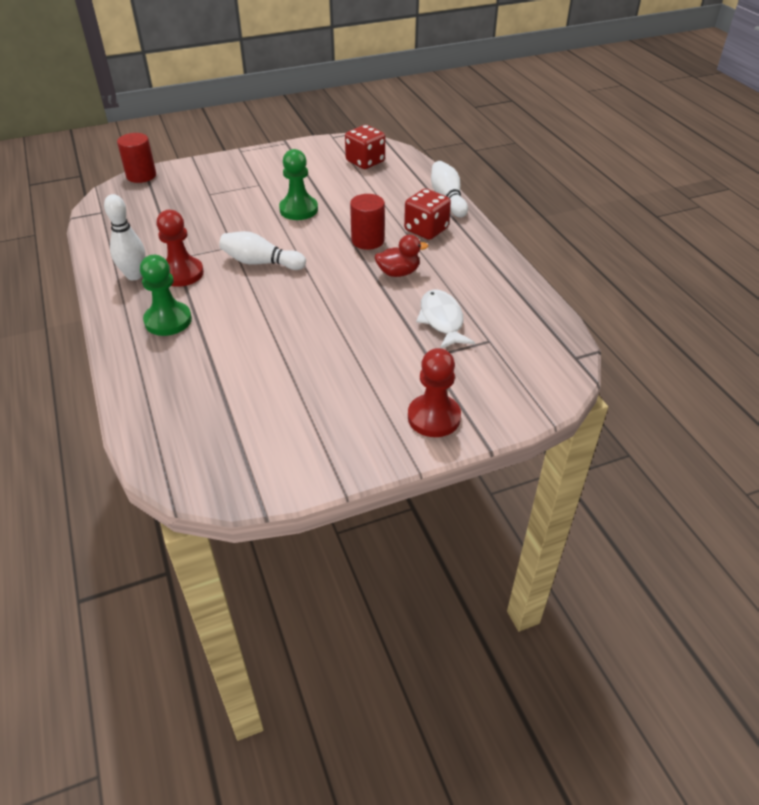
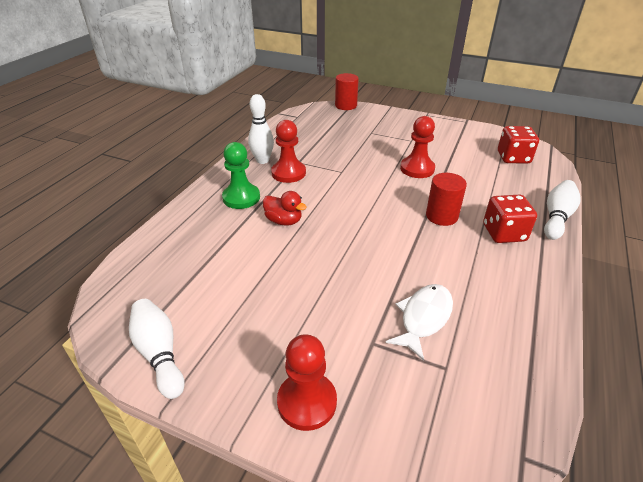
camera: 45 degrees right, 5 degrees down
white bowling pin [219,231,306,270] -> white bowling pin moved to [129,299,185,399]
green pawn [279,149,318,220] -> red pawn [400,116,435,178]
red duck [375,235,428,277] -> red duck moved to [263,191,307,226]

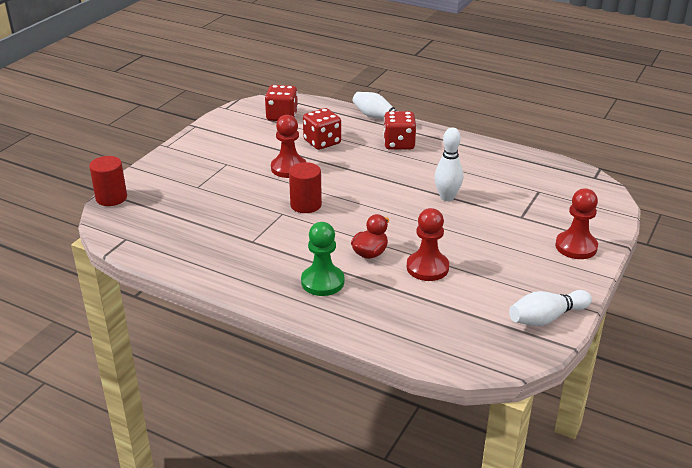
camera: 85 degrees left, 5 degrees down
white bowling pin [248,94,274,164] -> white bowling pin moved to [434,127,463,201]
red pawn [271,120,306,183] -> red pawn moved to [407,208,449,281]
white fish [386,284,453,361] -> none
red cylinder [426,173,467,226] -> red cylinder moved to [289,162,322,213]
none -> red dice [303,108,341,150]

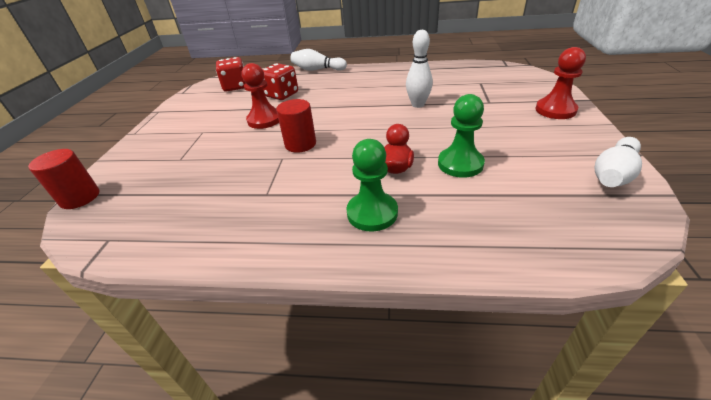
camera: 20 degrees left, 5 degrees up
red dice [383,111,416,150] -> none
red pawn [407,208,449,281] -> green pawn [438,94,485,178]

